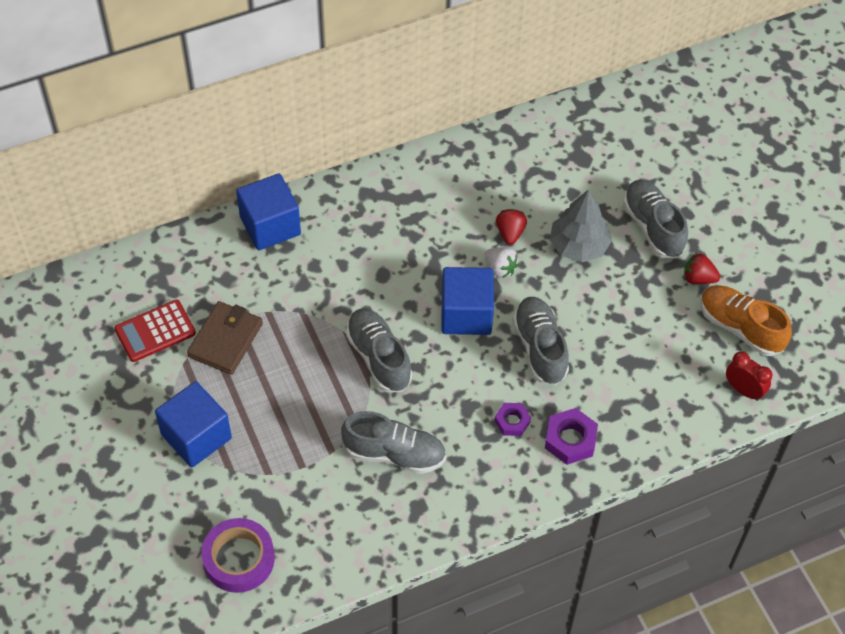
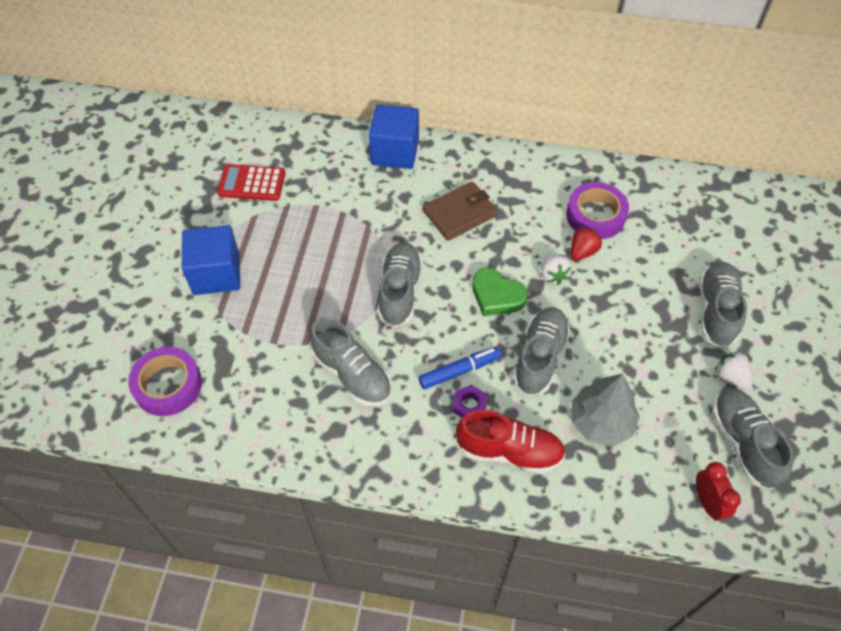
camera: 35 degrees right, 0 degrees up
brown wallet [187,301,263,375] -> brown wallet moved to [423,182,497,241]
blue cube [441,267,494,335] -> green heart [472,268,528,316]
purple nut [545,408,598,465] -> red shoe [456,410,566,474]
grey tree [550,189,612,262] -> grey tree moved to [571,373,640,447]
red strawberry [684,253,721,284] -> white strawberry [715,351,753,389]
orange shoe [701,285,792,356] -> grey shoe [712,388,794,489]
none -> blue marker [418,347,501,389]
none -> purple tape [566,182,629,239]

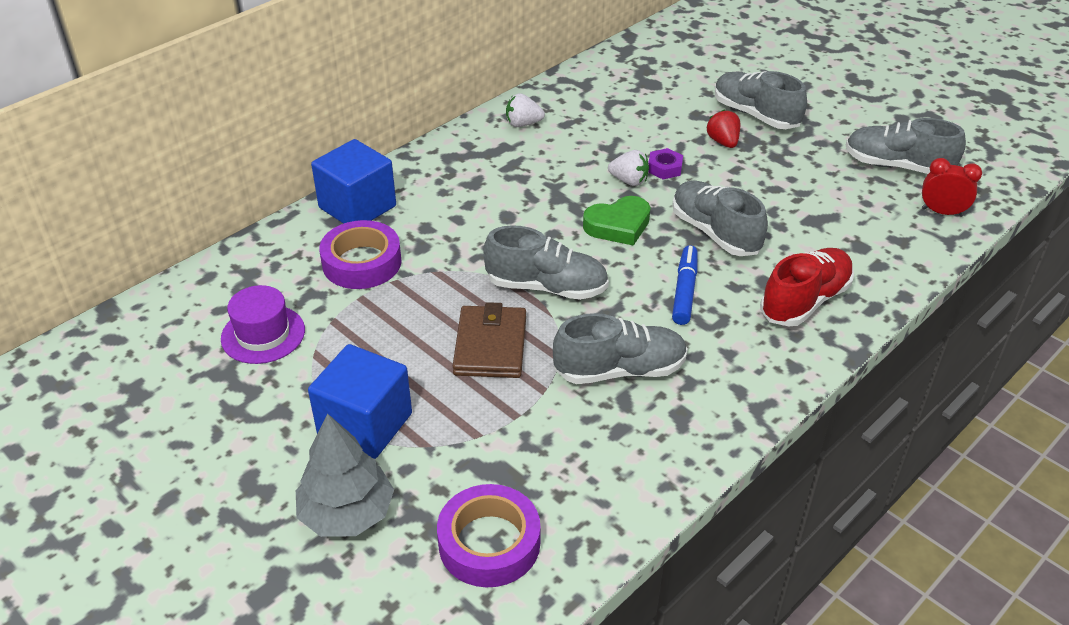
camera: 55 degrees left, 15 degrees down
red calculator [217,164,286,201] -> purple hat [221,285,305,364]
grey shoe [378,242,423,327] -> grey shoe turned 150 degrees clockwise [484,225,609,300]
brown wallet [423,182,497,241] -> brown wallet moved to [453,302,526,378]
purple nut [453,384,487,418] -> purple nut moved to [648,148,683,179]
purple tape [566,182,629,239] -> purple tape moved to [319,220,402,289]
red strawberry [571,227,602,261] -> red strawberry moved to [707,110,740,148]
grey tree [571,373,640,447] -> grey tree moved to [296,414,394,537]
white strawberry [715,351,753,389] -> white strawberry moved to [506,93,545,127]

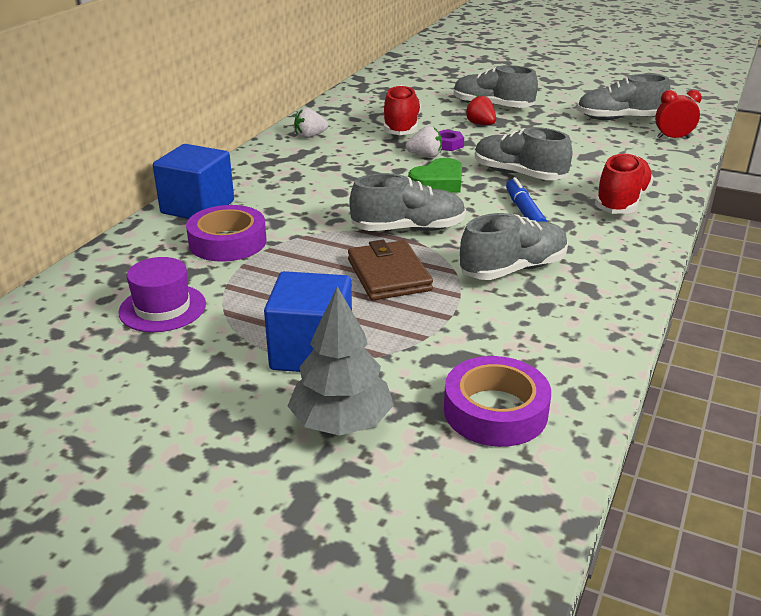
camera: 20 degrees left, 10 degrees down
none -> red shoe [384,85,421,135]

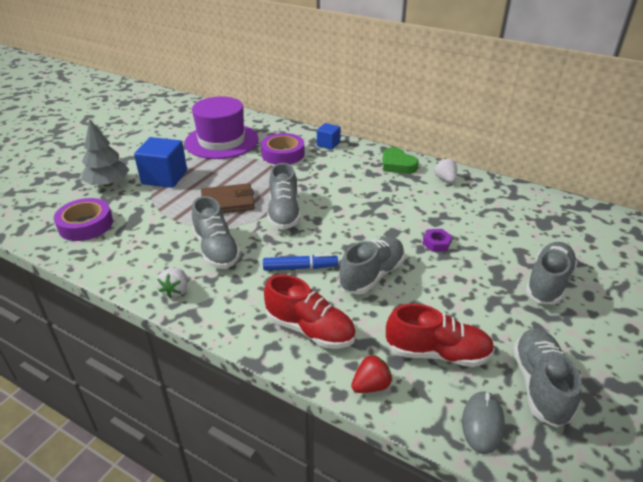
camera: 95 degrees right, 5 degrees up
purple hat [118,257,206,332] -> purple hat [185,97,259,159], size x1.81
blue cube [153,144,234,219] -> blue cube [317,123,341,150], size x0.57
red shoe [384,85,421,135] -> red shoe moved to [386,304,495,367]
white strawberry [406,126,442,158] -> white strawberry moved to [157,268,187,298]
green heart [408,158,462,193] -> green heart moved to [383,147,419,174]
red strawberry [465,95,496,125] -> red strawberry moved to [351,355,392,393]
red clock [655,90,702,139] -> grey mouse [462,391,505,454]

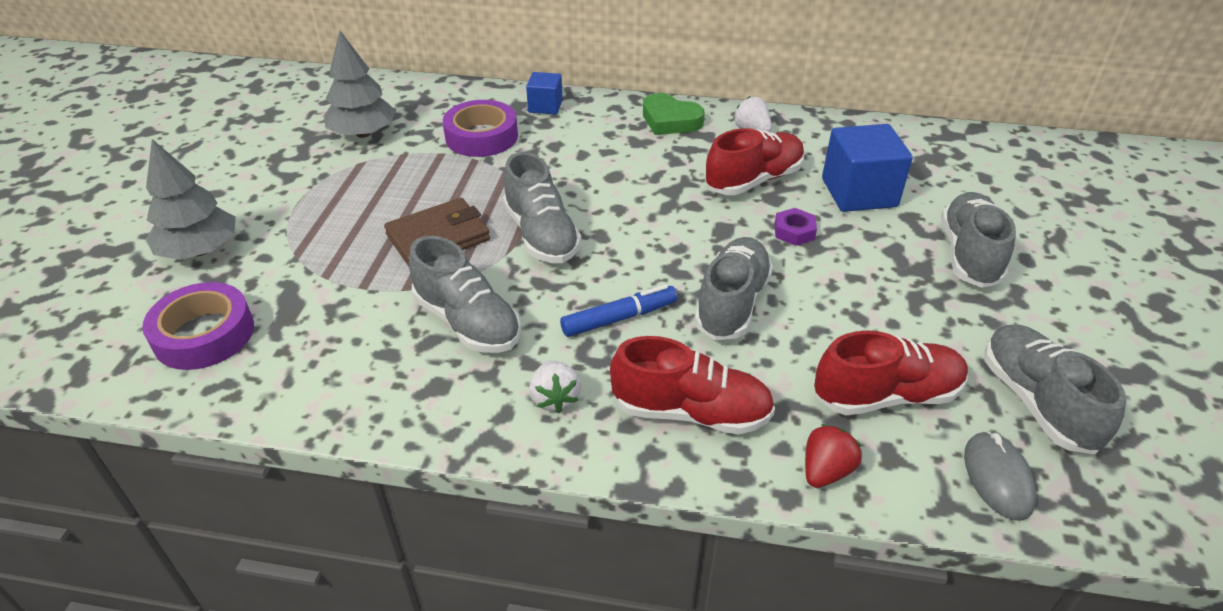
camera: 20 degrees left, 5 degrees up
blue cube [134,137,187,188] -> blue cube moved to [822,124,913,212]
white strawberry [157,268,187,298] -> white strawberry moved to [529,361,581,413]
purple hat [185,97,259,159] -> grey tree [324,31,396,138]
none -> red shoe [705,128,805,195]

